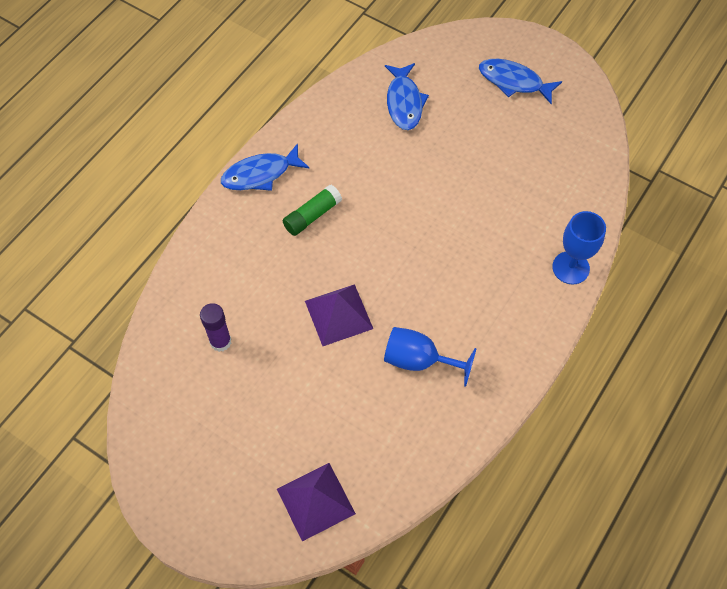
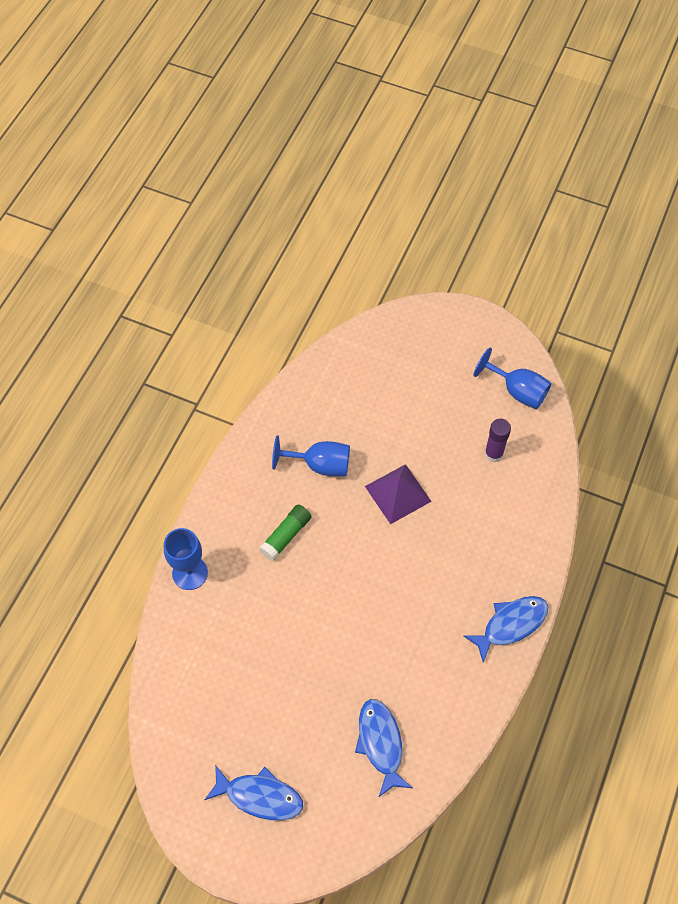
camera: 170 degrees right, 0 degrees up
purple pyramid [277,463,356,541] -> none
green glue stick [283,185,342,236] -> green glue stick moved to [259,505,312,561]
none -> blue goblet [473,347,552,409]

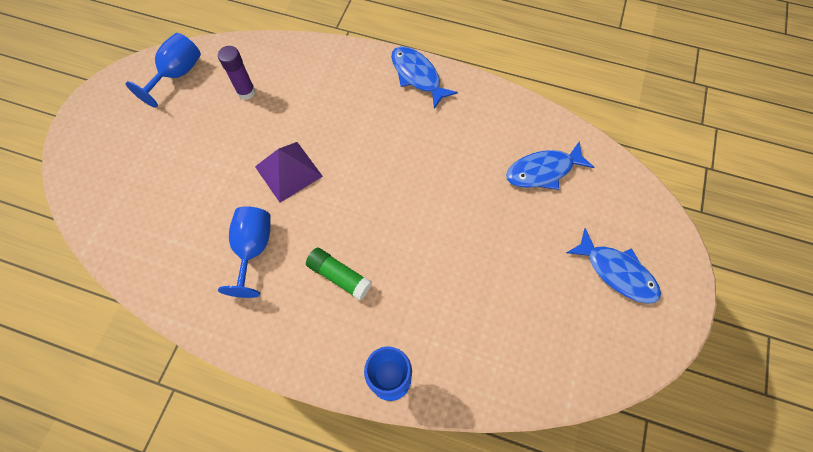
camera: 95 degrees left, 5 degrees up
blue fish [204,765,303,820] -> blue fish turned 120 degrees clockwise [566,228,661,304]

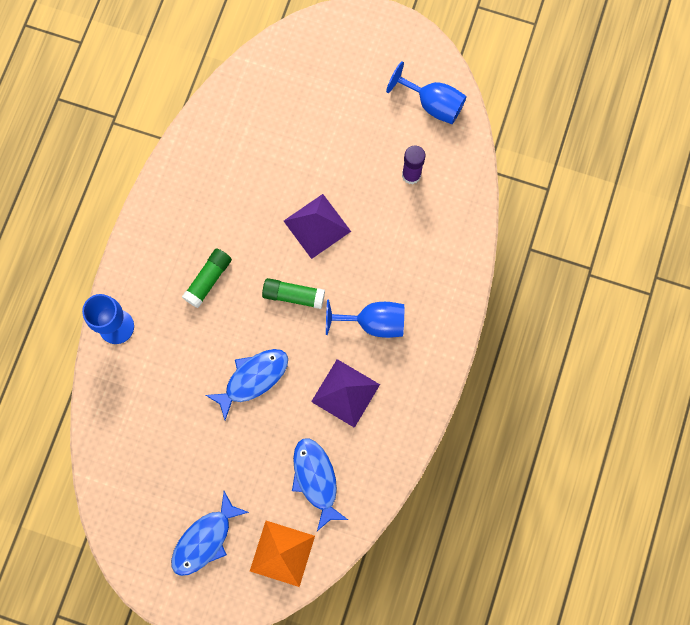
camera: 90 degrees right, 10 degrees up
blue goblet [218,206,271,298] -> blue goblet moved to [326,299,404,338]
blue fish [391,46,458,109] -> blue fish moved to [205,349,288,420]
none -> orange pyramid [250,521,315,587]
none -> green glue stick [262,278,325,309]
none -> purple pyramid [311,359,380,428]

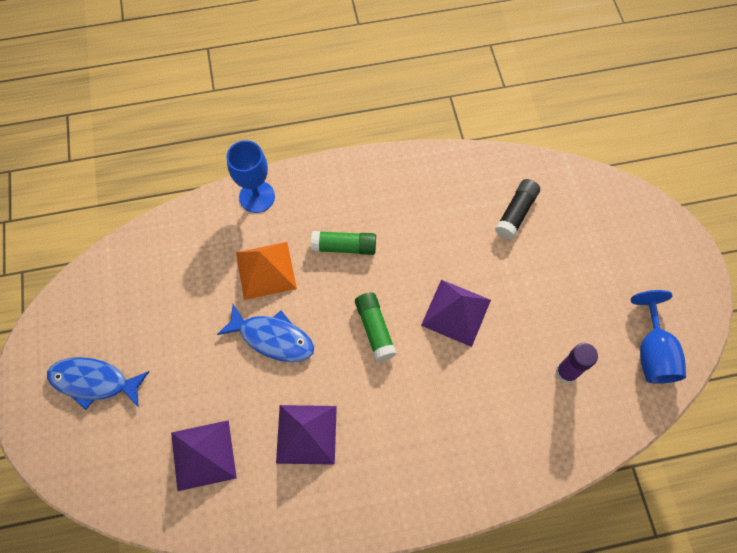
camera: 60 degrees right, 10 degrees down
orange pyramid [250,521,315,587] -> orange pyramid moved to [236,242,297,300]
blue fish [292,438,348,531] -> purple pyramid [171,420,237,491]
blue goblet [326,299,404,338] -> none
none -> black glue stick [495,179,540,240]

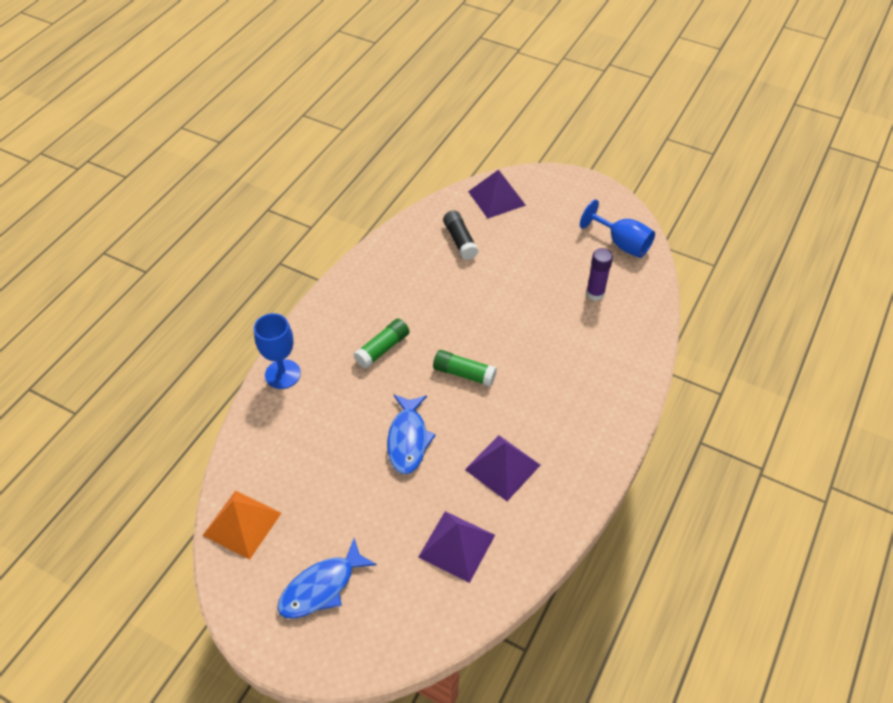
camera: 50 degrees left, 15 degrees down
blue fish [217,304,314,362] -> blue fish turned 120 degrees clockwise [387,394,436,475]
orange pyramid [236,242,297,300] -> orange pyramid moved to [202,490,281,560]
purple pyramid [421,280,491,347] -> purple pyramid moved to [468,170,526,219]

